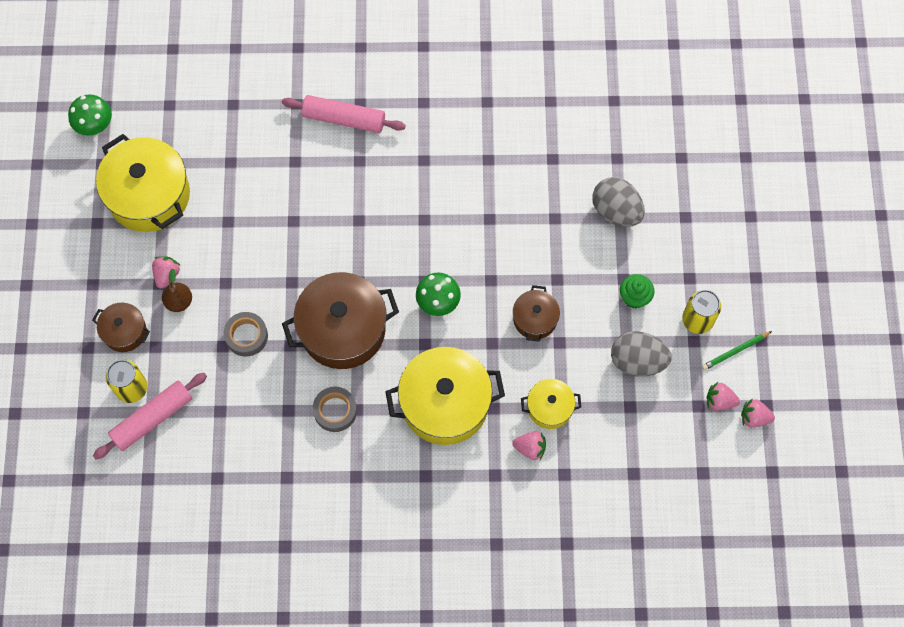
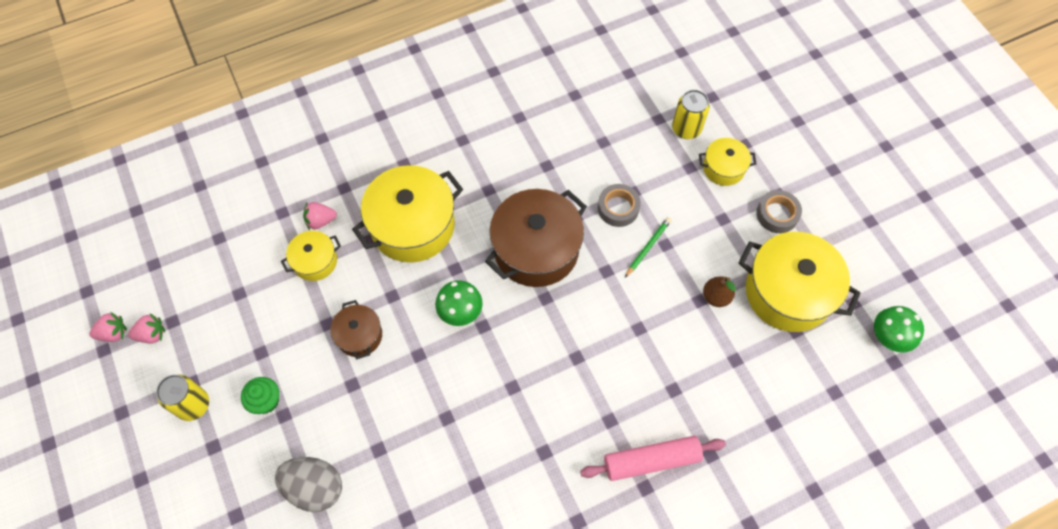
camera: 155 degrees right, 5 degrees down
brown pot [92,303,150,352] -> yellow pot [699,138,756,186]
pink rolling pin [93,373,207,459] -> none
pink strawberry [152,256,181,289] -> none
brown pear [162,269,192,312] -> brown pear moved to [703,277,736,307]
grey tape [313,387,357,432] -> grey tape moved to [756,190,802,233]
grey egg [611,331,672,377] -> none
green pencil [702,331,772,370] -> green pencil moved to [625,217,671,277]

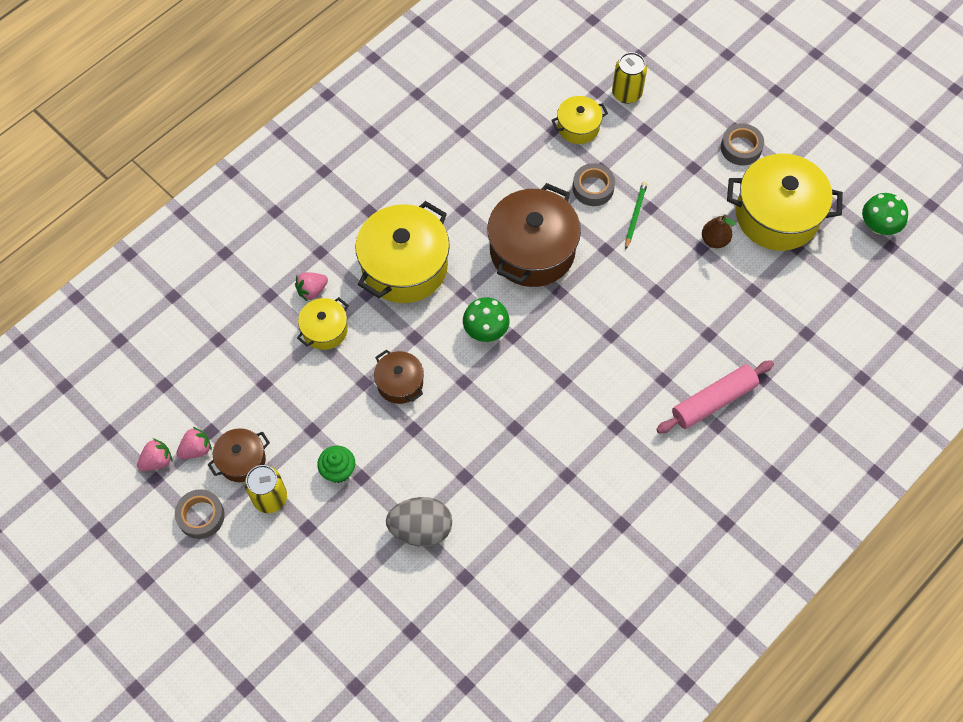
camera: 20 degrees left, 0 degrees up
yellow pot [699,138,756,186] -> yellow pot moved to [551,96,608,144]
none -> grey tape [175,489,225,539]
none -> brown pot [207,428,270,482]

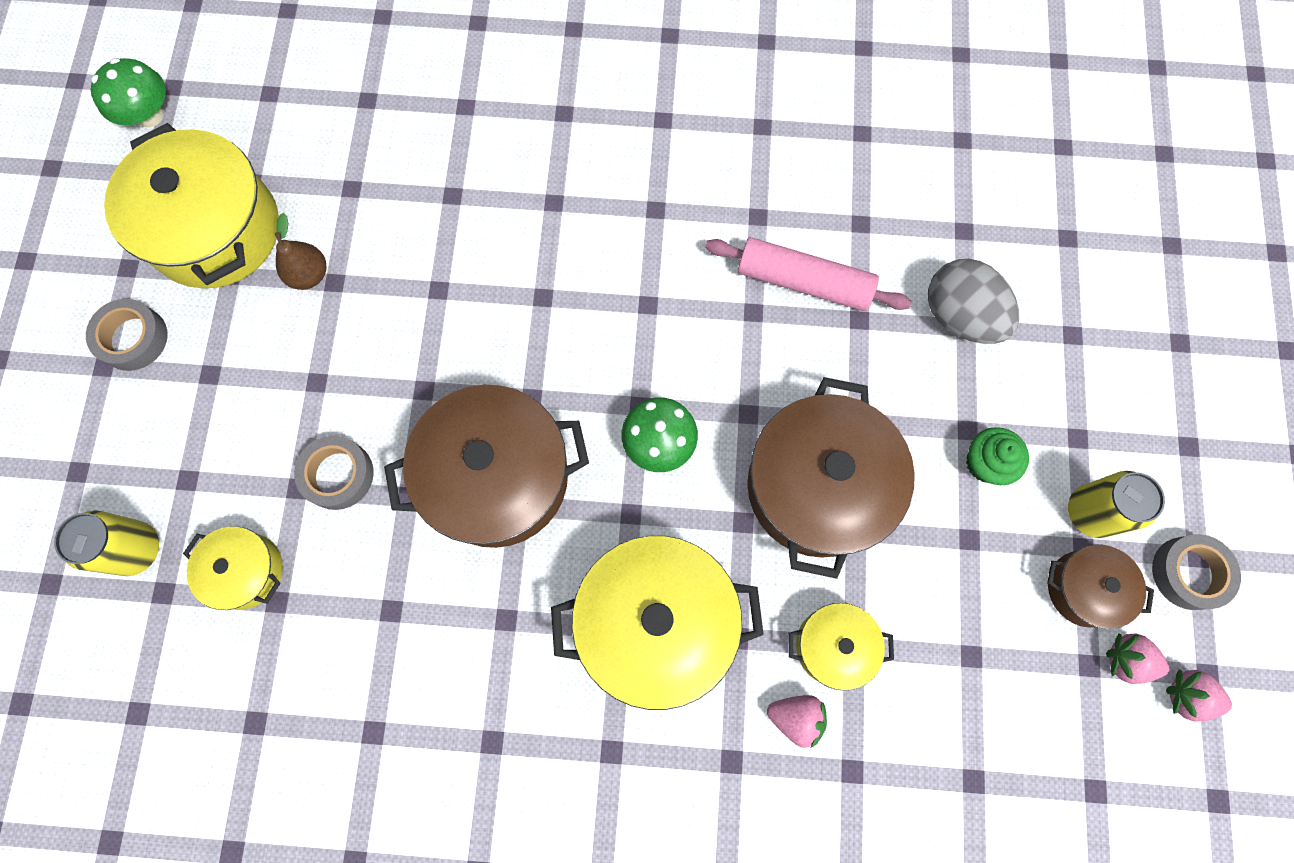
camera: 130 degrees left, 10 degrees up
brown pot [374,349,424,404] -> brown pot [747,377,915,579], size x1.94
green pencil [625,181,647,250] -> none
pink rolling pin [656,360,774,434] -> pink rolling pin moved to [705,237,912,311]

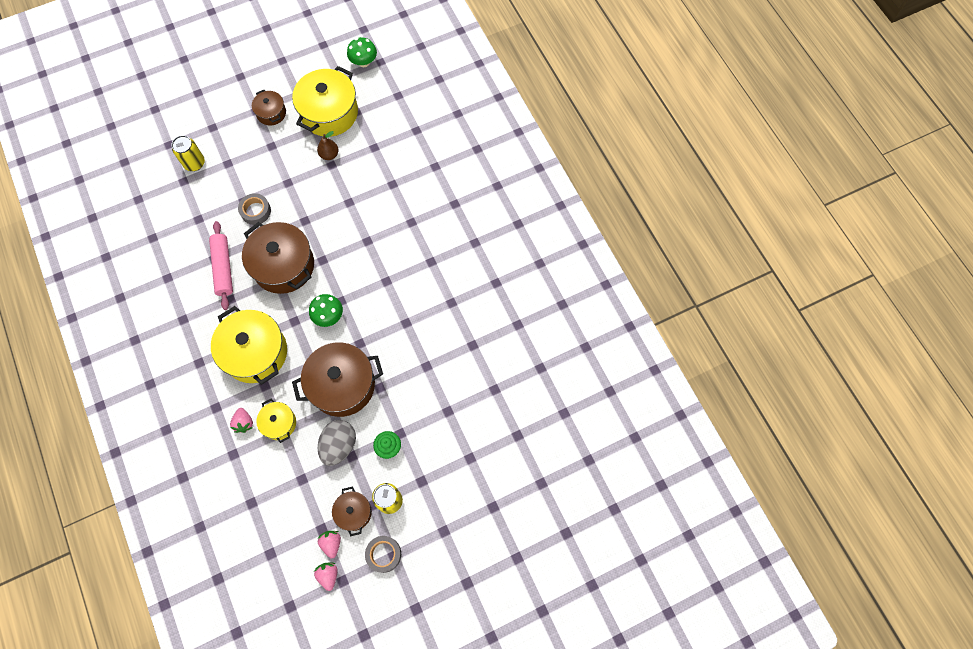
camera: 60 degrees right, 5 degrees down
grey tape [86,299,168,371] -> brown pot [252,90,286,126]
yellow pot [183,526,283,610] -> none
pink rolling pin [705,237,912,311] -> pink rolling pin moved to [209,221,233,310]
grey egg [928,259,1019,344] -> grey egg moved to [318,420,356,466]

